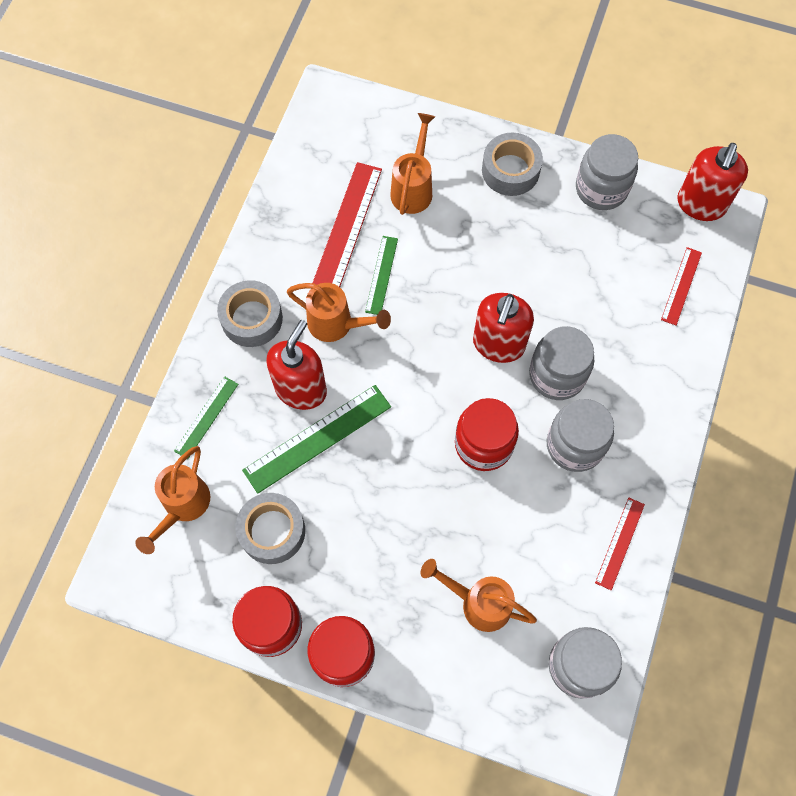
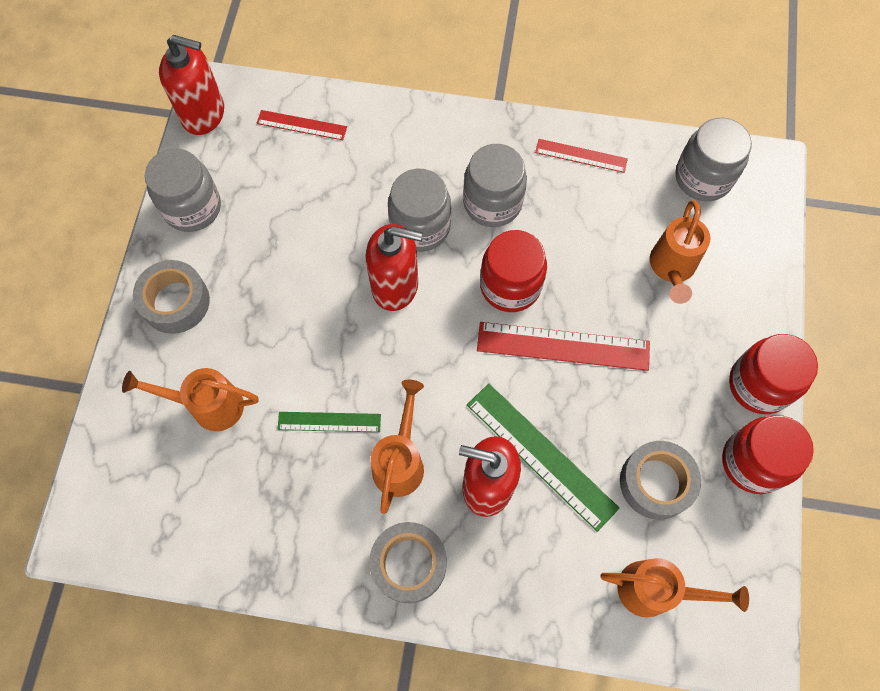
camera: 100 degrees left, 0 degrees up
green ruler [174,377,239,459] -> none
red ruler [313,162,382,287] -> red ruler moved to [477,322,650,371]

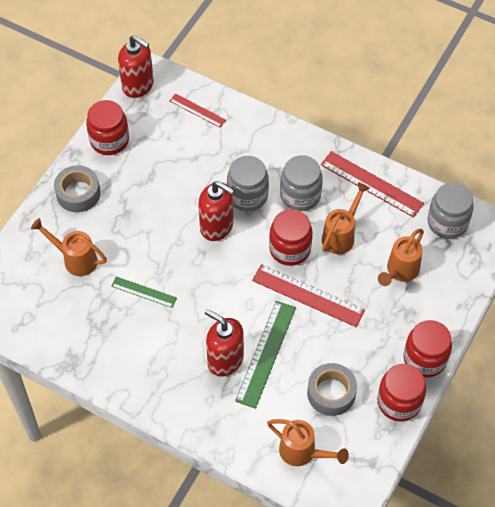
camera: 20 degrees right, 10 degrees down
grey jar [145,148,221,232] -> red jar [86,100,129,155]
grey tape [369,522,447,603] -> none
orange watering can [371,380,424,514] -> orange watering can moved to [322,182,370,254]
green ruler [467,384,620,532] -> green ruler turned 45 degrees clockwise [235,301,296,409]
red ruler [535,139,628,173] -> red ruler [321,151,424,218], size x1.73

